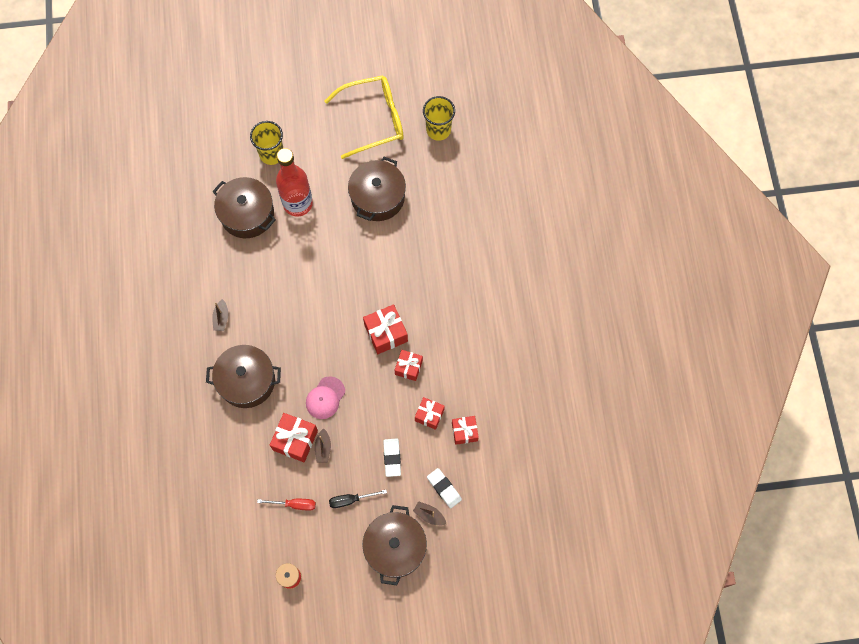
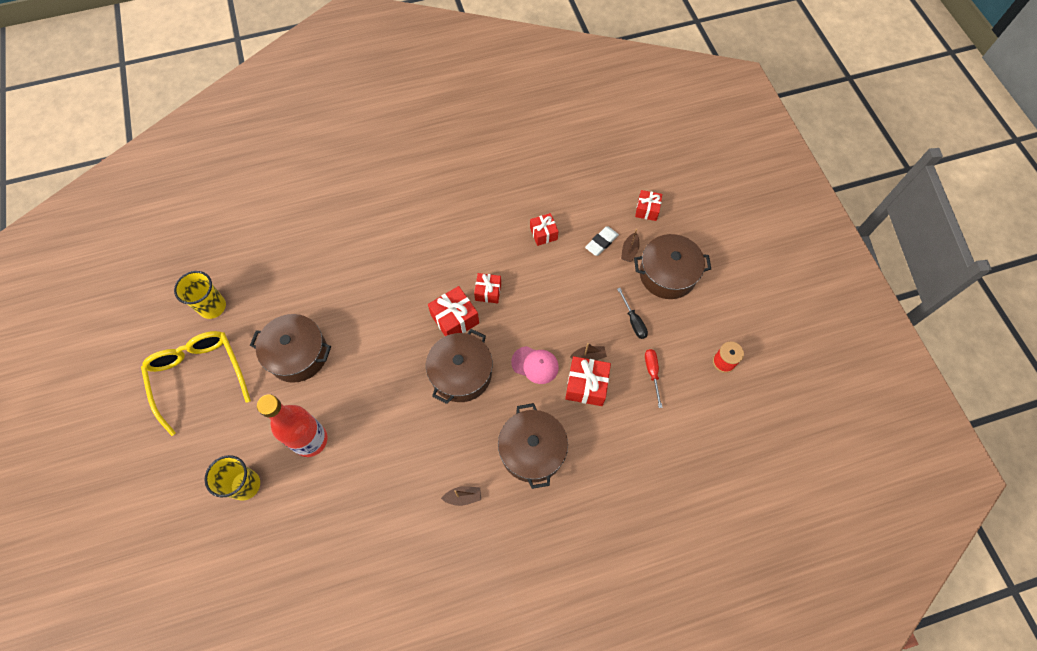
camera: 100 degrees left, 5 degrees down
brown pot [212,177,276,238] -> brown pot moved to [426,329,493,404]
white eraser [383,438,401,477] -> none
red gift [415,397,445,430] -> red gift moved to [635,190,662,221]

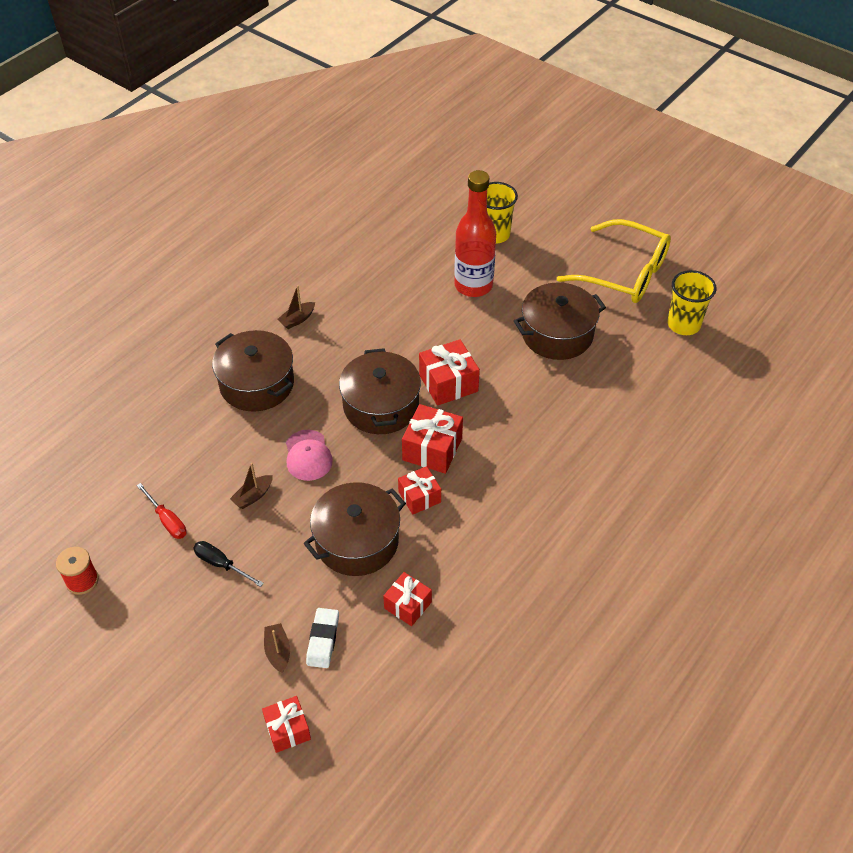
camera: 145 degrees right, 15 degrees down
pink cap [511,346,559,384] -> pink cap turned 90 degrees counterclockwise [286,430,333,481]
red gift [565,356,611,406] -> red gift moved to [419,339,480,406]
brown pot [634,234,711,299] -> brown pot moved to [304,482,406,576]

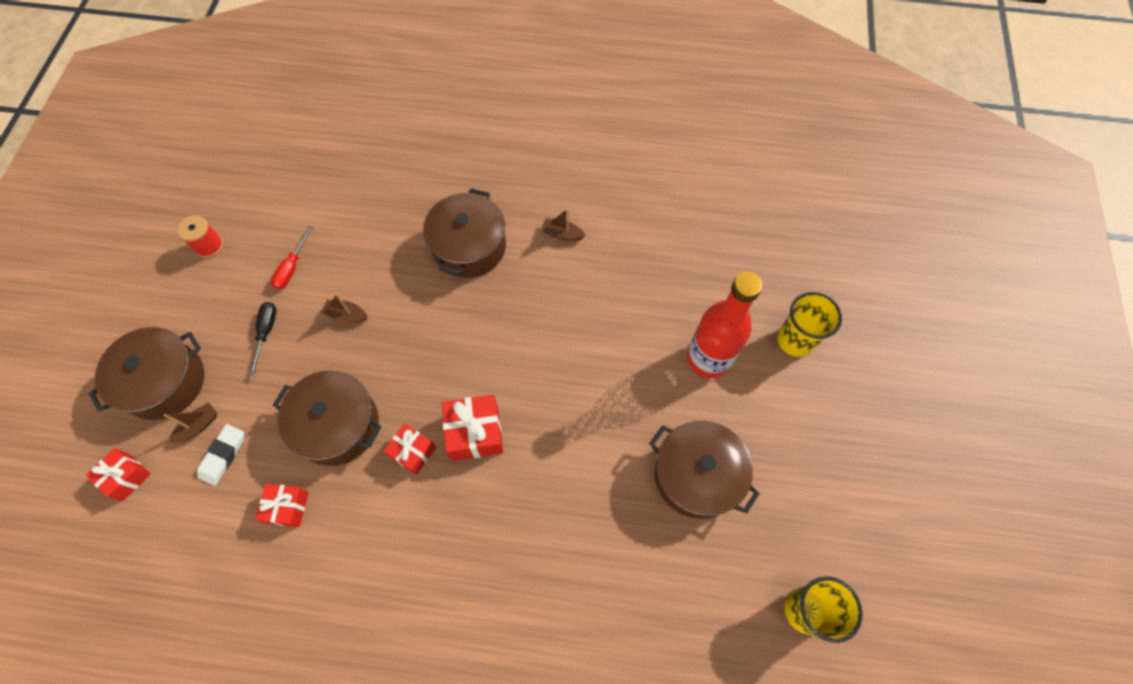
camera: 60 degrees right, 15 degrees up
pink cap [286,430,333,481] -> none
white eraser [306,608,339,668] -> white eraser turned 45 degrees counterclockwise [197,424,244,486]
brown pot [339,348,421,434] -> brown pot moved to [89,327,204,420]
red gift [419,339,480,406] -> none
yellow glasses [557,219,671,303] -> none

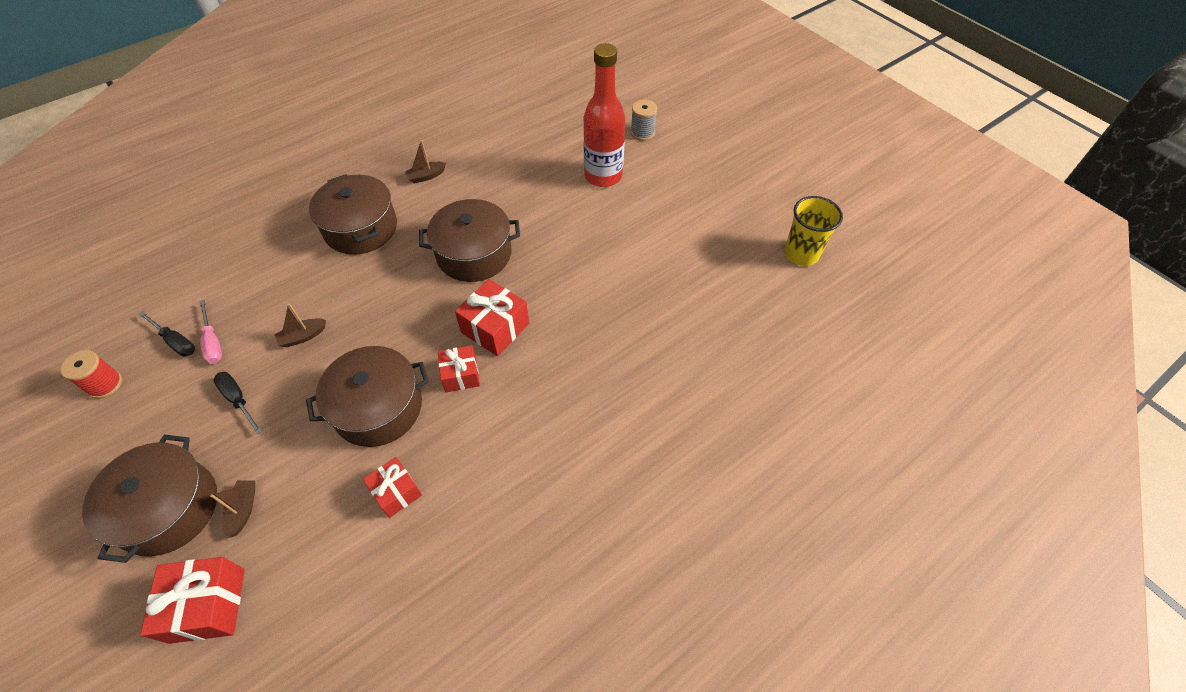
camera: 45 degrees left, 10 degrees down
red gift [86,448,151,501] -> red gift [140,557,245,644], size x1.52
white eraser [197,424,244,486] -> none
red screwdriver [271,226,313,290] -> pink screwdriver [199,300,222,364]
brown pot [649,421,760,519] -> brown pot moved to [419,199,520,282]
yellow cup [778,292,842,357] -> grey spool [631,100,658,141]
none -> black screwdriver [138,311,195,357]

